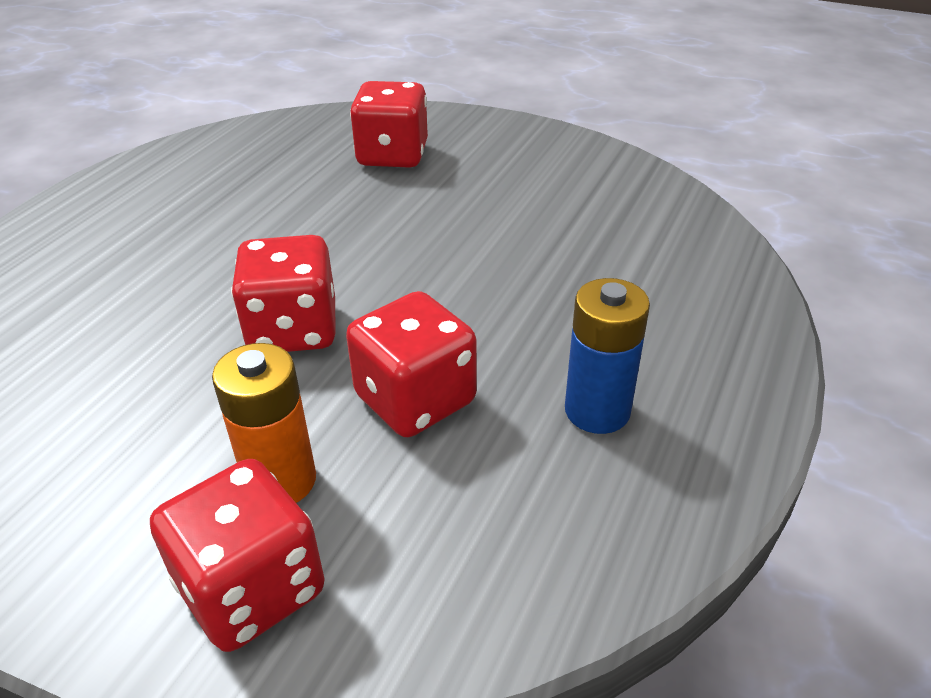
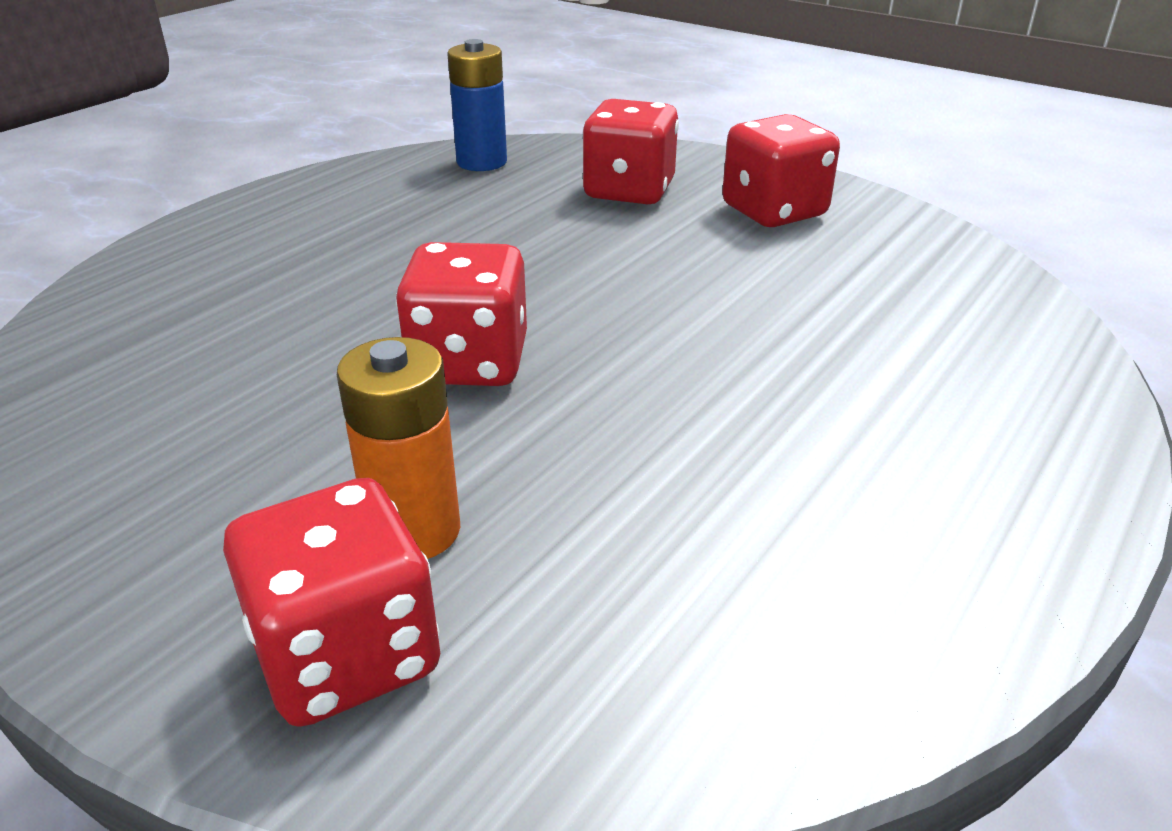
camera: 10 degrees right, 5 degrees down
red dice [346,291,477,437] -> red dice moved to [722,114,840,227]
blue battery [565,278,650,434] -> blue battery moved to [447,39,507,171]

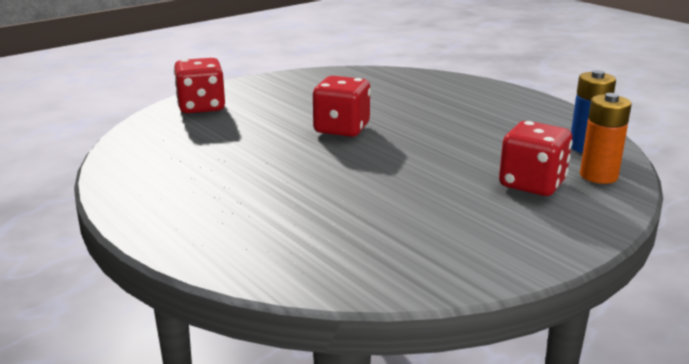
camera: 105 degrees right, 10 degrees down
orange battery [337,337,460,559] -> orange battery moved to [580,93,632,184]
red dice [722,114,840,227] -> none

